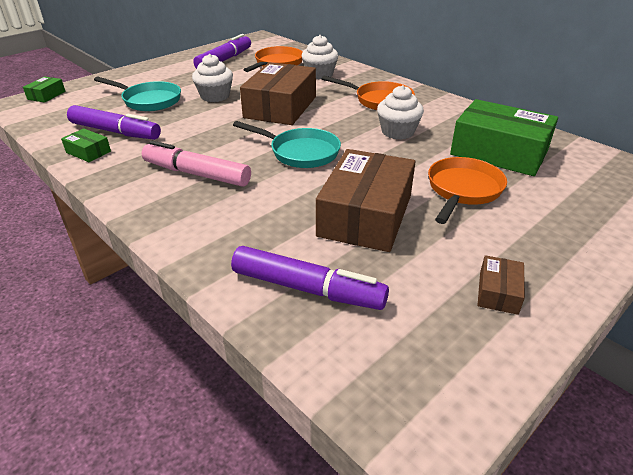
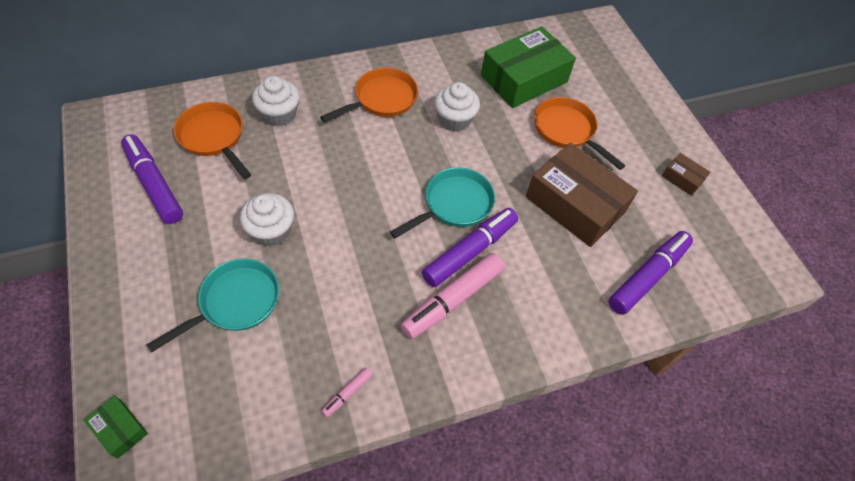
camera: 70 degrees left, 20 degrees up
green box [61,128,111,162] -> pink marker [321,368,372,417]
purple marker [67,105,161,140] -> purple marker moved to [422,208,518,287]
brown box [240,62,316,125] -> none

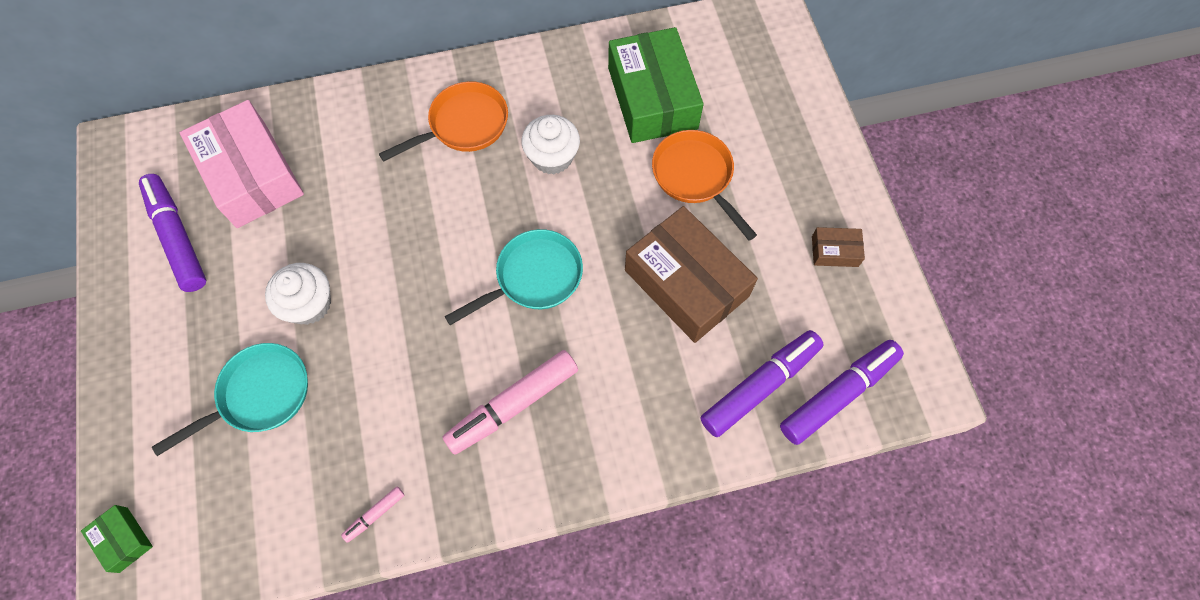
camera: 10 degrees right, 10 degrees up
orange pan [174,102,251,179] -> pink box [180,100,304,228]
white cupcake [252,76,300,126] -> none
purple marker [422,208,518,287] -> purple marker moved to [780,340,904,445]
green box [481,27,576,108] -> green box turned 75 degrees counterclockwise [608,27,704,143]
brown box [662,153,710,196] -> brown box turned 45 degrees counterclockwise [812,227,865,267]

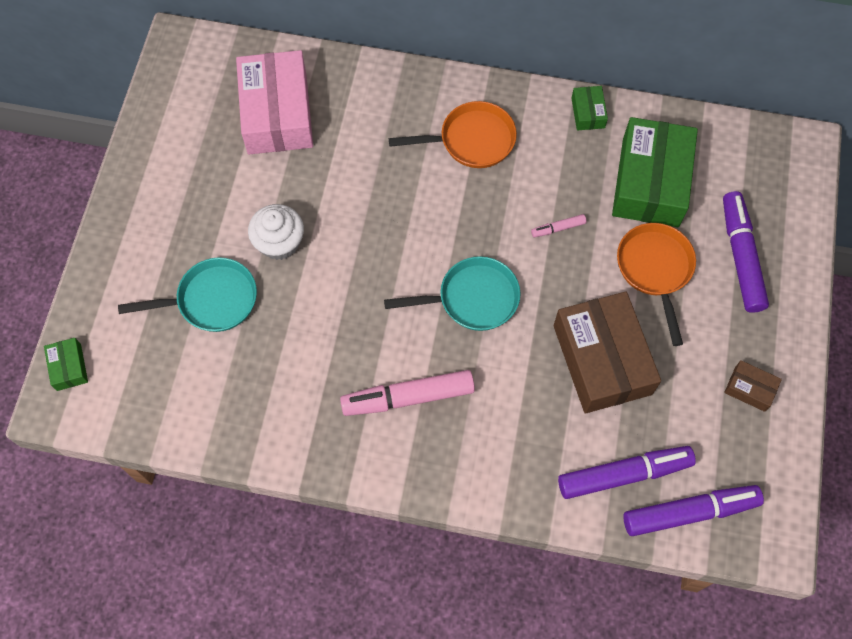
camera: 25 degrees right, 0 degrees up
purple marker [139,174,206,292] -> purple marker moved to [723,191,769,313]
pink marker [341,486,405,543] -> pink marker moved to [531,214,587,237]
white cupcake [522,115,580,175] -> none
none -> green box [571,86,608,131]

